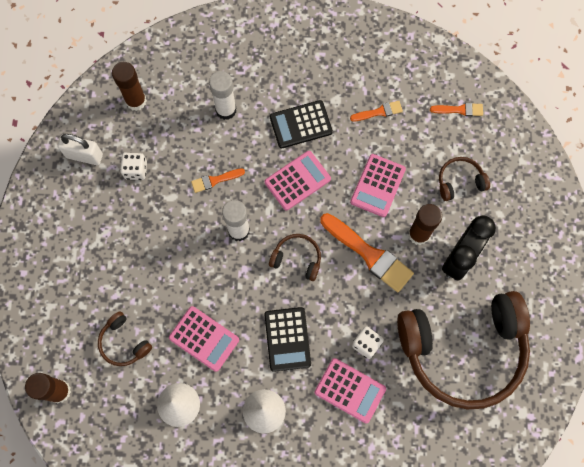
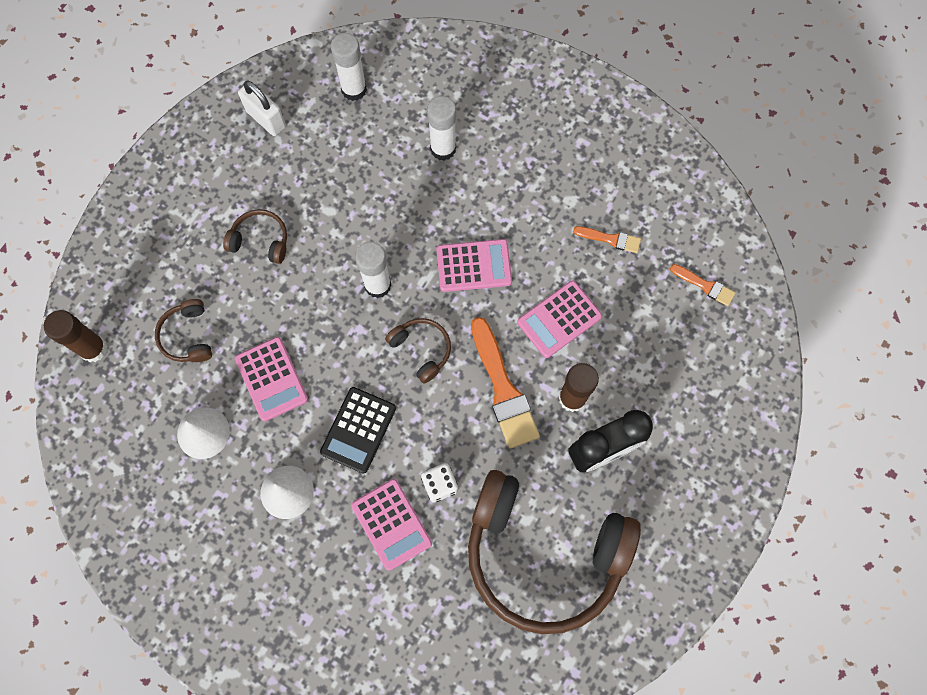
camera: 30 degrees right, 0 degrees up
brown glue stick [112,62,147,111] -> white glue stick [331,33,367,101]
white dice [120,153,147,180] -> none
orange brush [191,168,245,193] -> none
black calculator [270,100,333,149] -> none
brown headphones [439,157,490,201] -> brown headphones moved to [223,209,287,264]

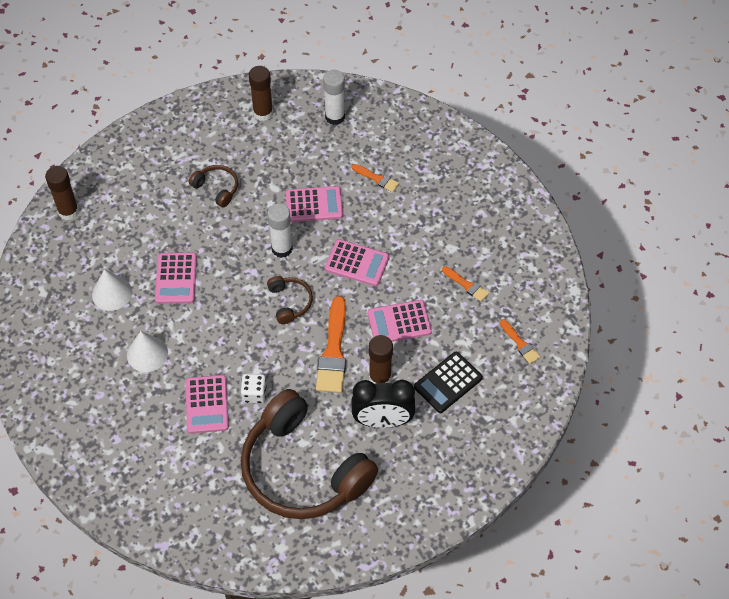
camera: 25 degrees right, 15 degrees down
brown headphones [155,299,212,362] -> none
white padlock [238,80,286,136] -> brown glue stick [249,66,273,121]
black calculator [320,387,396,474] -> black calculator moved to [414,352,483,413]
white glue stick [427,96,456,161] -> orange brush [352,164,399,192]
none -> pink calculator [286,186,343,222]

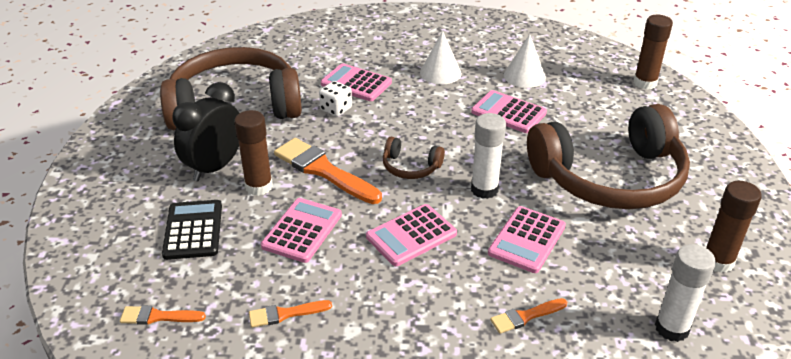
camera: 125 degrees right, 20 degrees down
brown headphones [189,165,238,208] -> brown headphones [527,104,690,209], size x2.44

